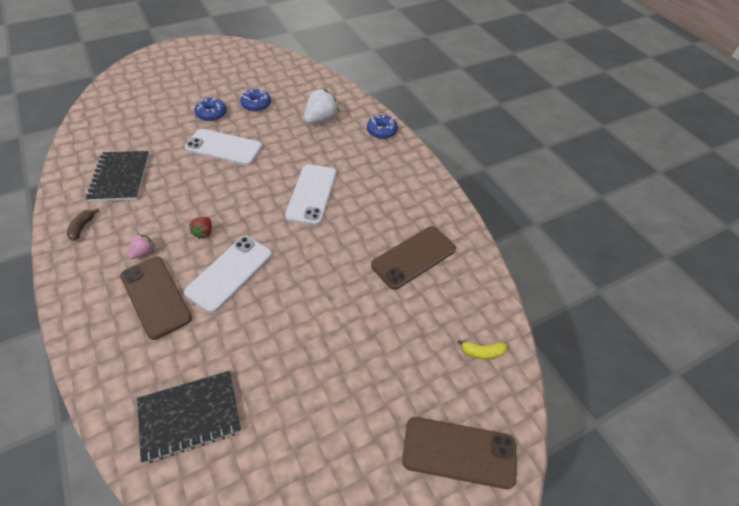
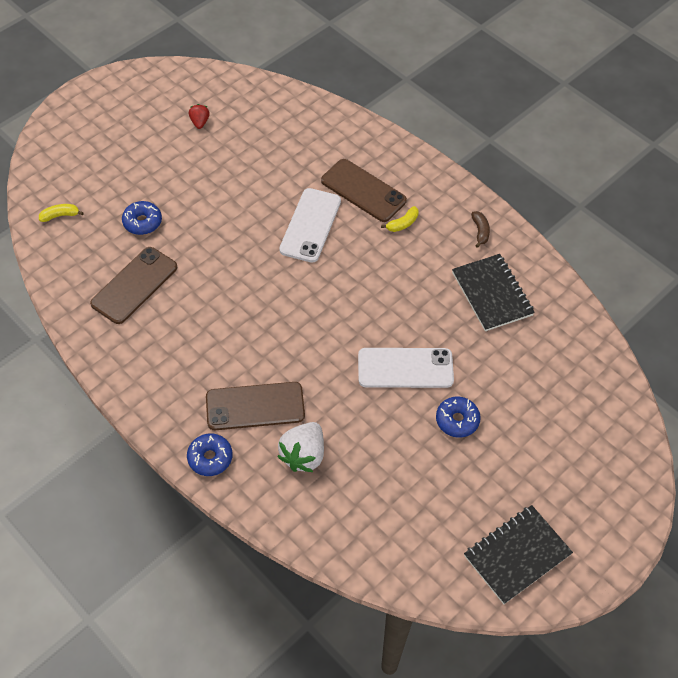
camera: 165 degrees right, 5 degrees up
pink strawberry [128,233,155,259] -> yellow banana [381,206,419,232]
black notebook [137,371,241,463] -> black notebook moved to [464,505,573,604]
red strawberry [189,217,212,239] -> red strawberry moved to [189,104,210,129]
blue donut [240,89,271,112] -> blue donut moved to [122,201,162,235]
white phone [285,164,336,225] -> none
brown phone [402,417,516,489] -> brown phone moved to [206,382,305,430]

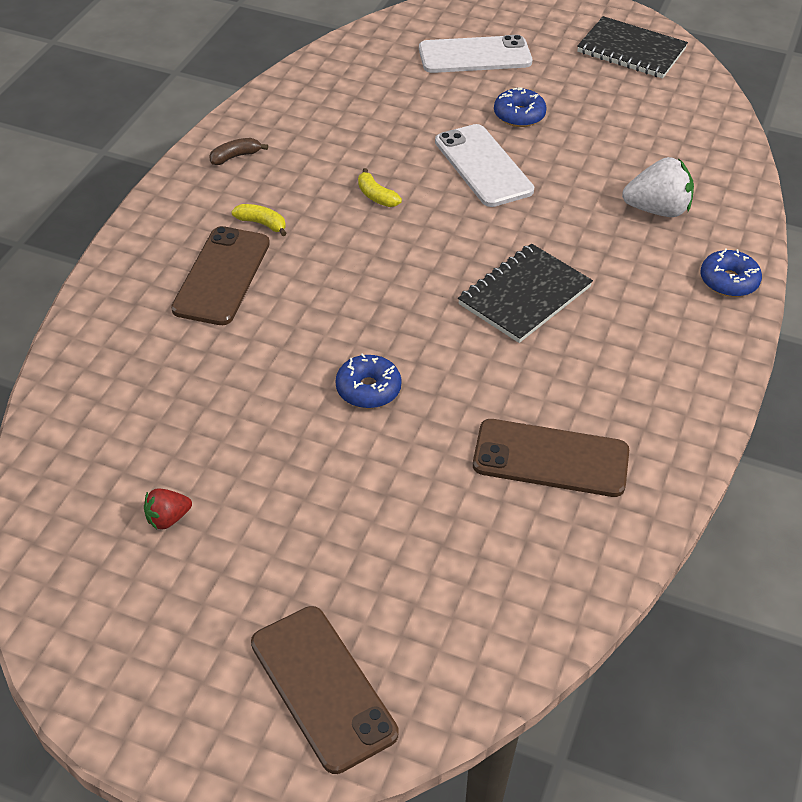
camera: 115 degrees left, 10 degrees down
yellow banana [39,204,84,222] -> yellow banana moved to [358,168,402,207]
blue donut [122,201,162,235] -> blue donut moved to [336,353,402,409]
brown phone [206,382,305,430] -> brown phone moved to [251,606,399,774]
white phone [279,188,341,263] -> white phone moved to [419,35,532,73]
black notebook [452,254,535,331] -> black notebook moved to [458,244,593,343]

